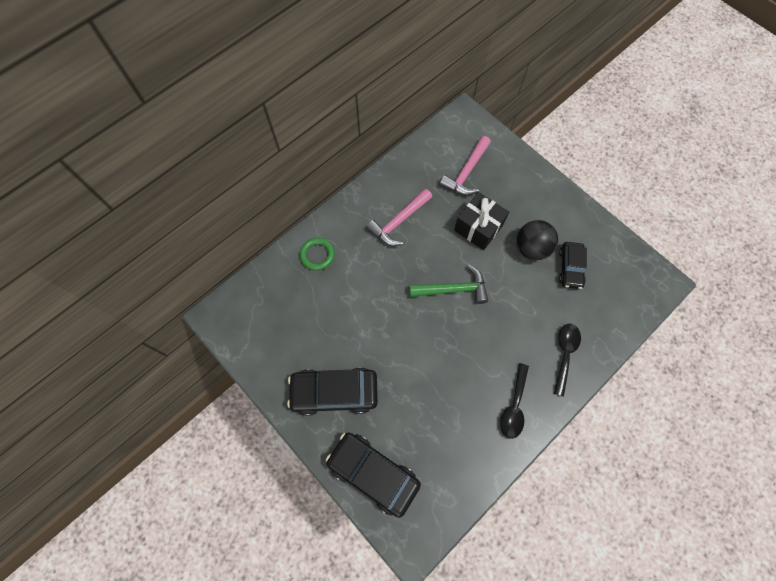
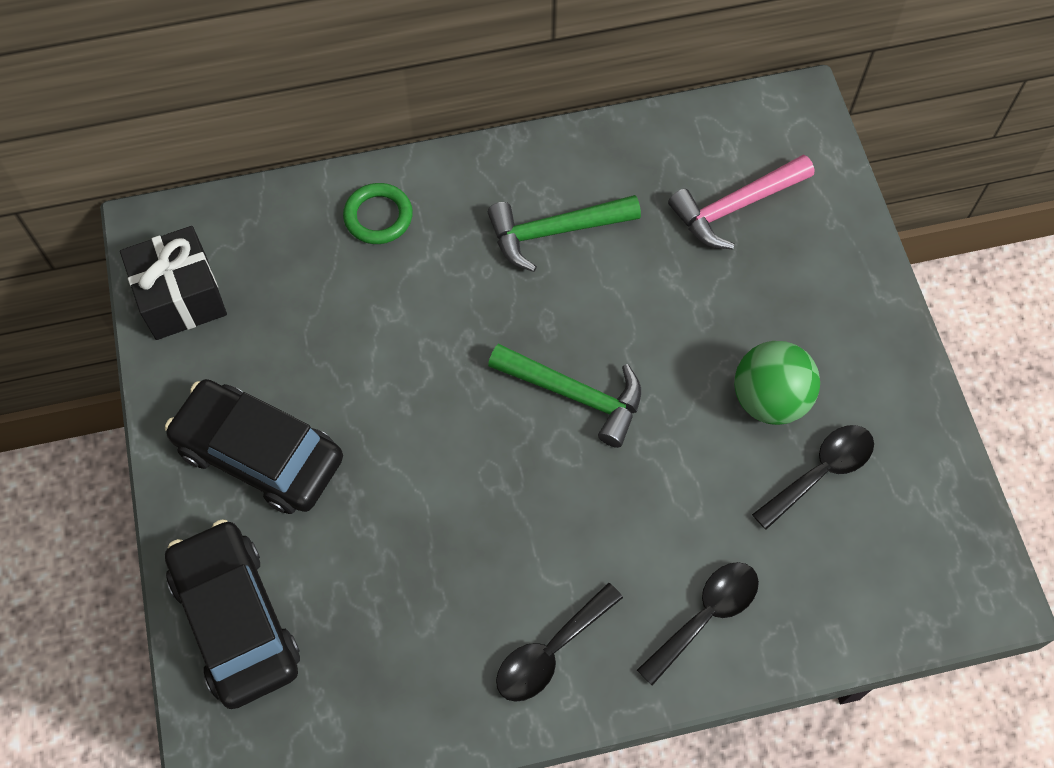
camera: 30 degrees right, 5 degrees down
pink hammer [366,189,432,246] -> green hammer [488,195,641,272]
black gift [454,192,509,250] -> black gift moved to [120,226,227,340]
black ball [517,220,558,260] -> green ball [734,341,820,425]
black car [559,242,587,289] -> black spoon [752,425,874,530]

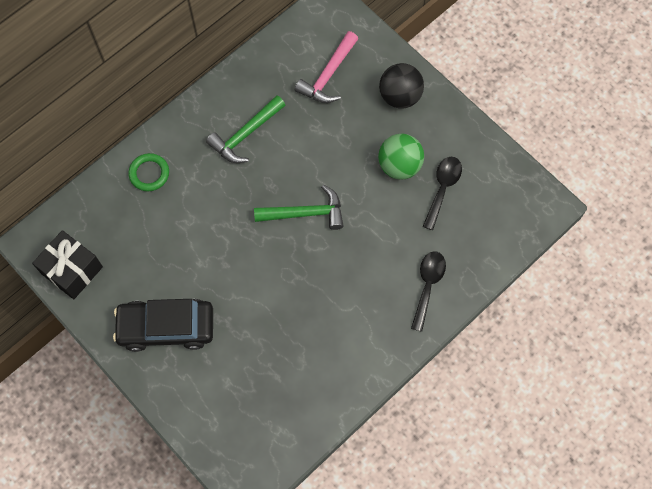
camera: 30 degrees left, 5 degrees up
black car [165,519,300,709] -> none
black spoon [496,583,623,702] -> none
none -> black ball [379,63,424,109]

